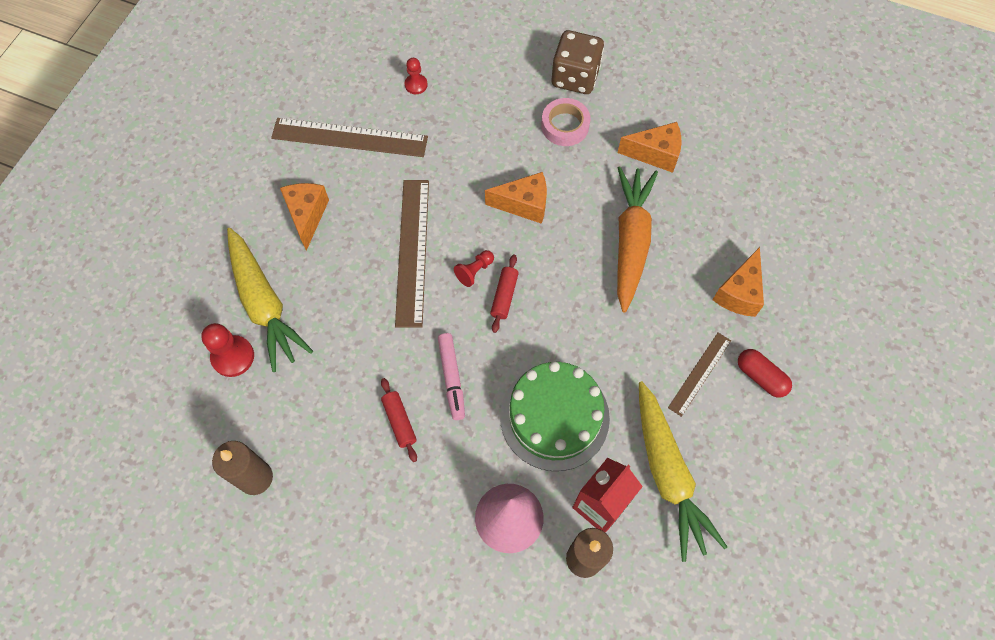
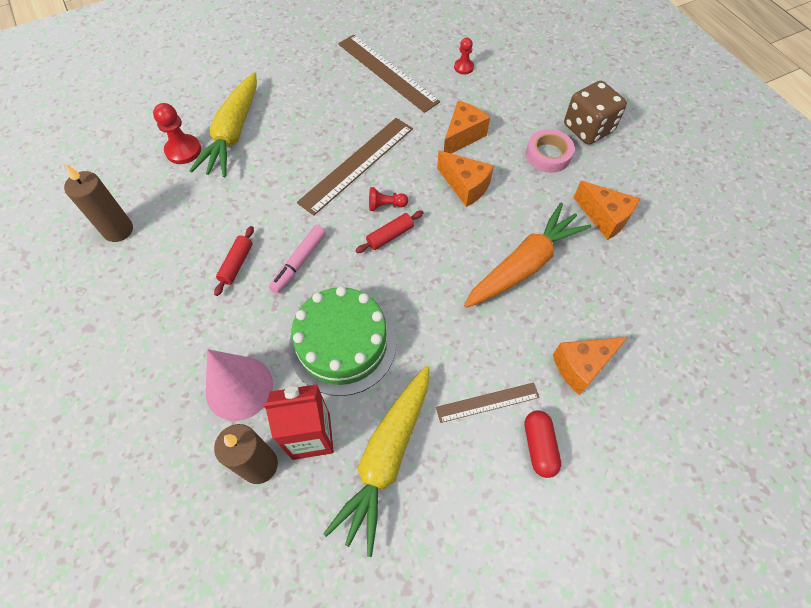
camera: 40 degrees right, 5 degrees down
orange cheese [280,183,329,251] -> orange cheese moved to [444,101,490,153]

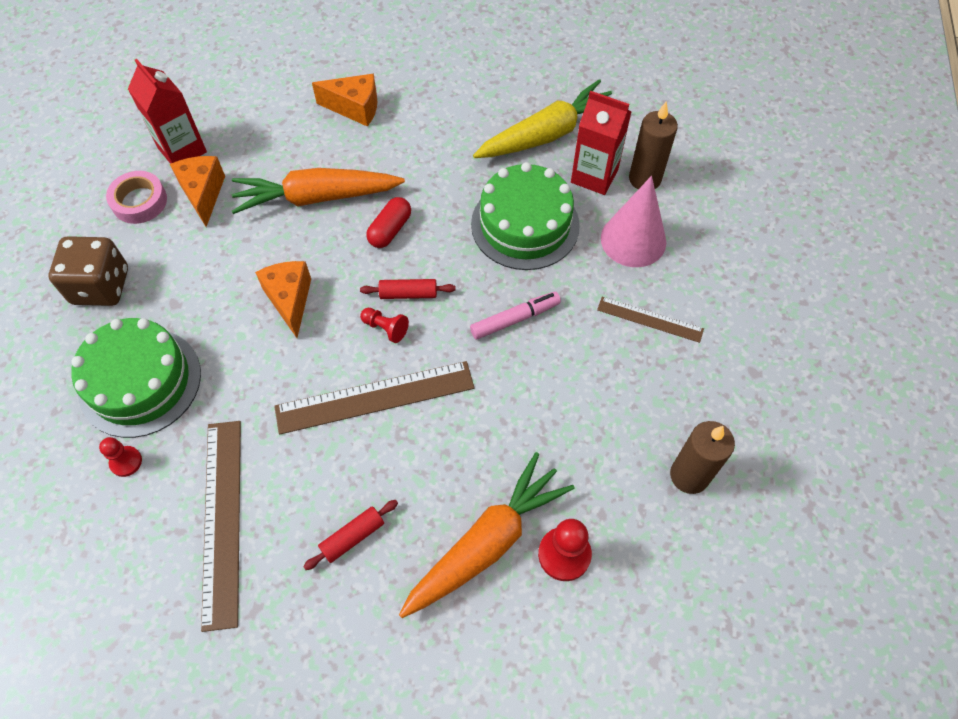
camera: 145 degrees left, 0 degrees up
yellow carrot [189,72,257,177] -> orange carrot [399,452,575,618]
red rolling pin [214,226,254,296] -> red rolling pin moved to [303,500,398,570]
brown ruler [436,382,540,423] -> brown ruler moved to [597,297,704,343]
orange cheese [444,101,490,153] -> none
red capsule [525,410,561,478] -> red capsule moved to [366,197,411,248]
pink tape [526,129,575,173] -> pink tape moved to [106,171,167,224]
none -> green cake [71,318,201,438]
none -> red carton [128,59,207,164]

